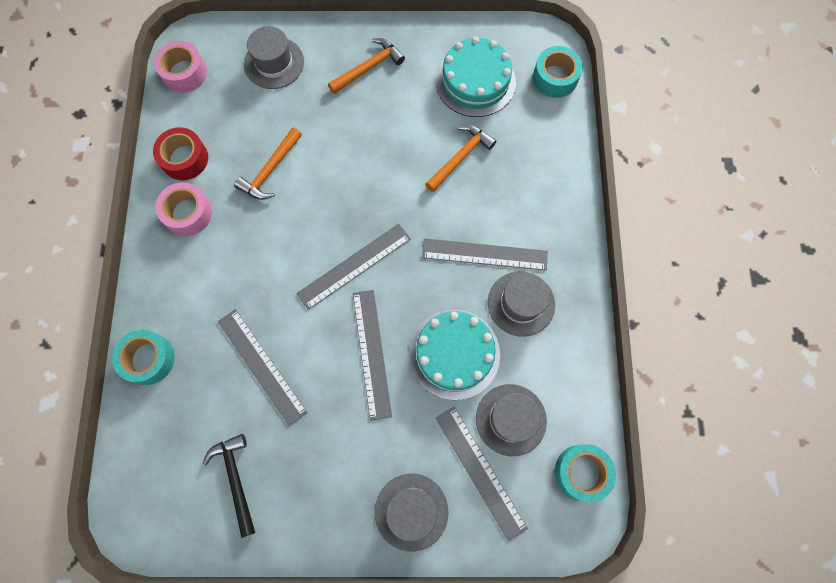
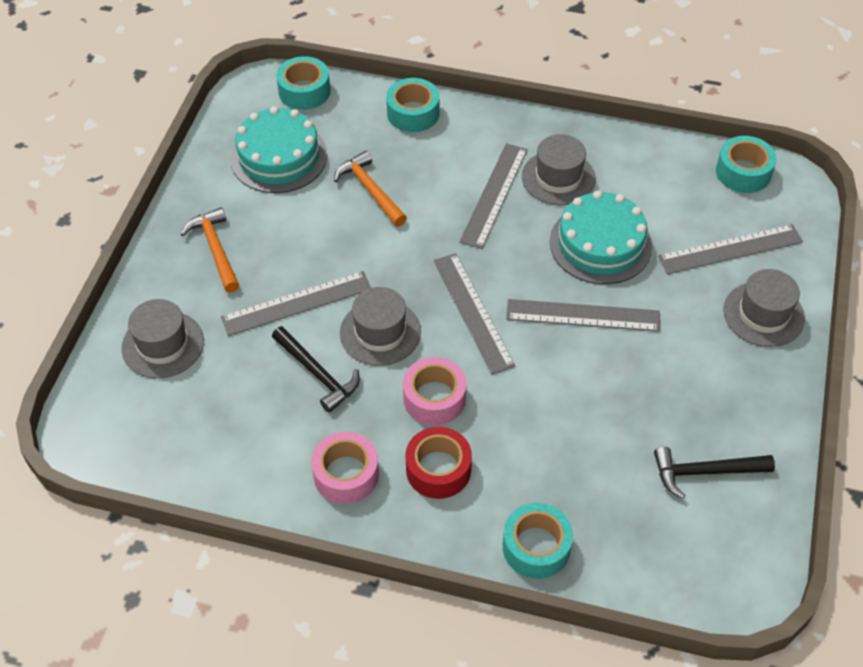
camera: 75 degrees left, 20 degrees down
red tape [153,127,208,180] -> red tape moved to [406,427,472,499]
pink tape [154,41,207,93] -> pink tape moved to [403,357,466,425]
grey ruler [218,309,308,426] -> grey ruler moved to [221,271,371,336]
orange hammer [234,127,302,200] -> black hammer [272,326,360,413]
grey hat [476,384,547,456] -> grey hat moved to [340,287,421,366]
none -> turquoise tape [386,78,440,132]

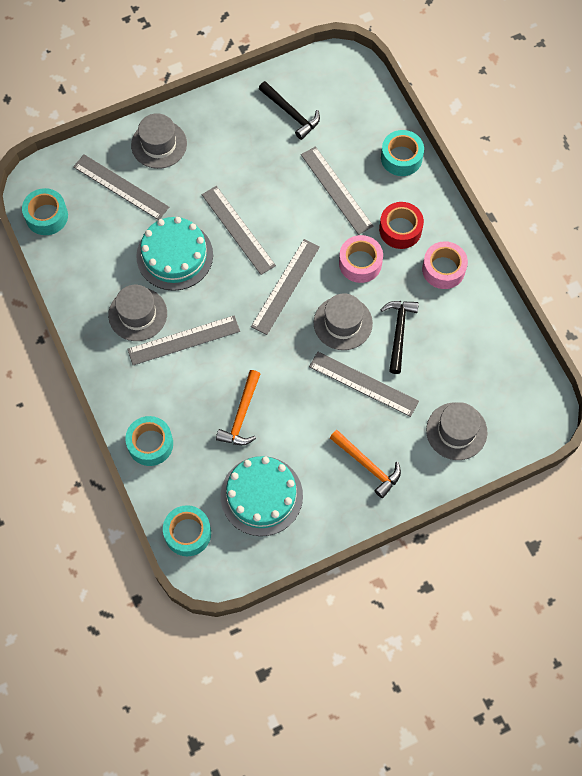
camera: 130 degrees left, 15 degrees up
orange hammer [181,207,239,293] -> orange hammer turned 75 degrees counterclockwise [330,430,401,498]
none -> grey ruler [301,146,373,235]

